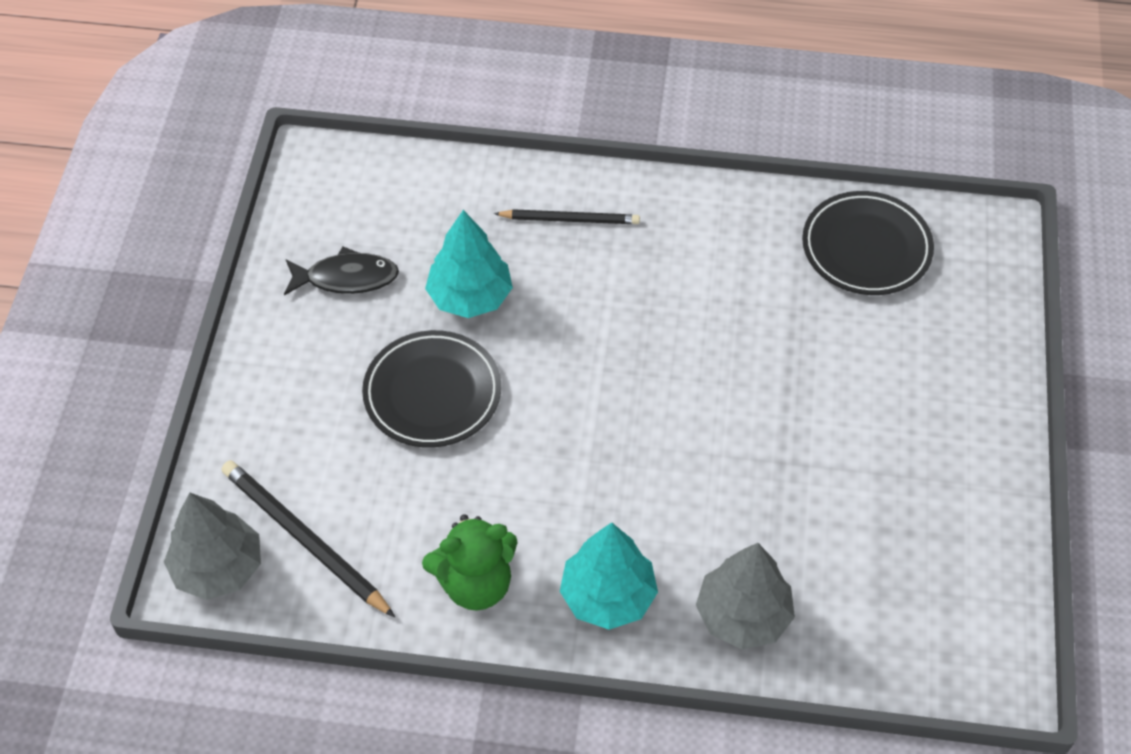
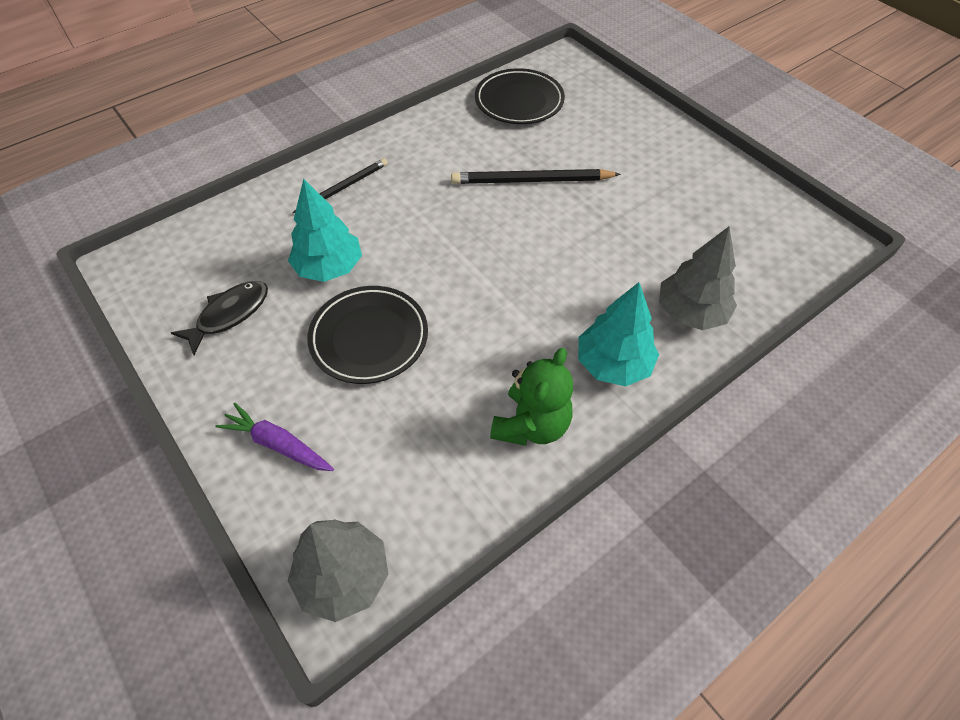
camera: 45 degrees left, 0 degrees up
black pencil [222,460,395,617] -> black pencil moved to [451,169,621,184]
none -> purple carrot [215,403,334,471]

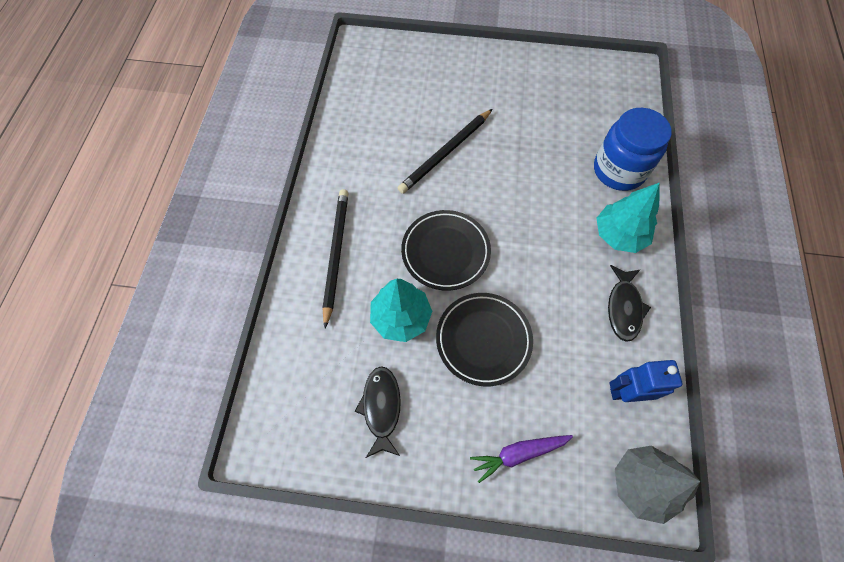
camera: 45 degrees left, 10 degrees up
black pencil [293,158,388,213] -> black pencil [323,189,348,328], size x1.50
black plate [475,68,565,124] -> black plate moved to [401,210,491,290]
green teddy bear [490,348,573,446] -> black fish [608,265,651,342]
grey tree [659,227,737,330] -> blue jar [594,108,672,191]
none -> blue robot [609,360,683,402]

